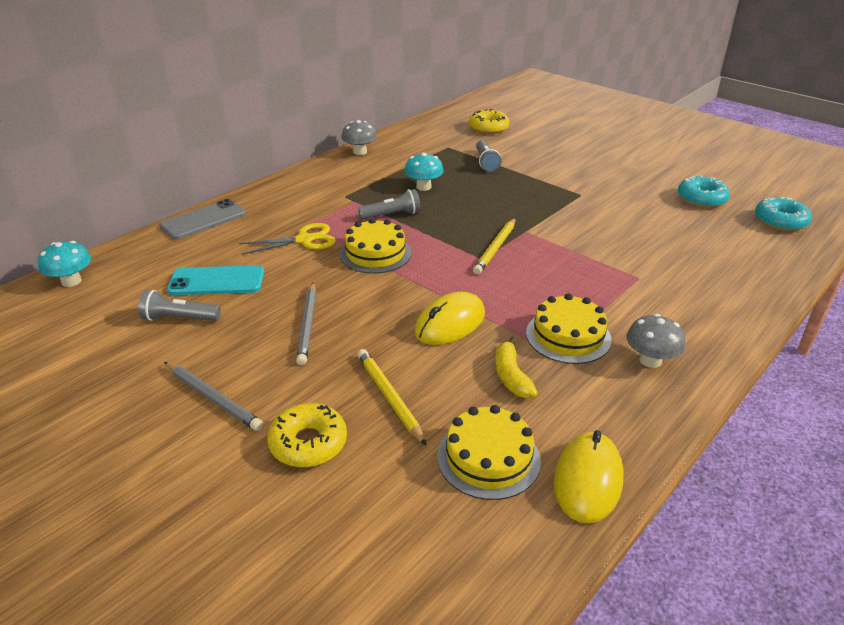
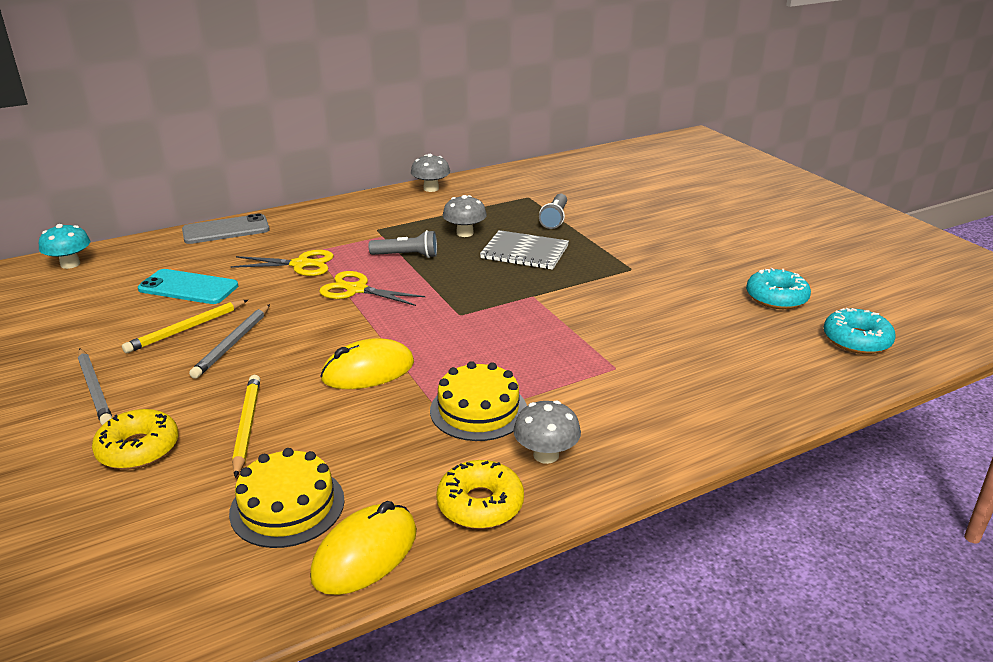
camera: 20 degrees right, 5 degrees down
grey flashlight [138,290,221,321] -> none
yellow cake [340,218,411,274] -> yellow scissors [319,271,426,306]
turquoise mushroom [404,153,444,191] -> grey mushroom [443,195,487,237]
yellow donut [469,109,509,134] -> yellow donut moved to [436,460,524,529]
yellow pencil [473,218,516,274] -> yellow pencil moved to [122,300,248,353]
yellow banana [495,337,538,398] -> none
none -> grey notebook [480,230,569,270]

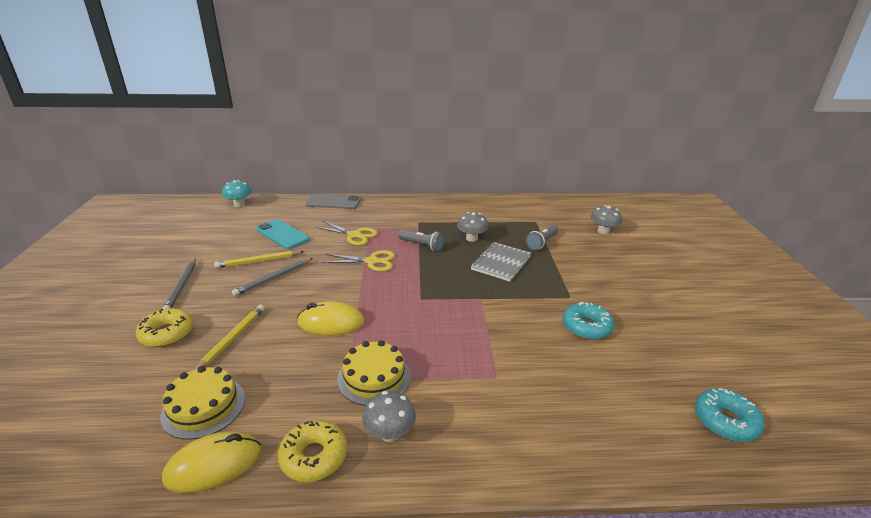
camera: 25 degrees right, 0 degrees up
yellow scissors [319,271,426,306] -> yellow scissors turned 135 degrees clockwise [322,250,395,272]
grey mushroom [411,154,450,192] -> grey mushroom moved to [591,205,622,234]
grey notebook [480,230,569,270] -> grey notebook turned 75 degrees clockwise [471,242,531,282]
turquoise donut [746,268,811,309] -> turquoise donut moved to [563,302,614,340]

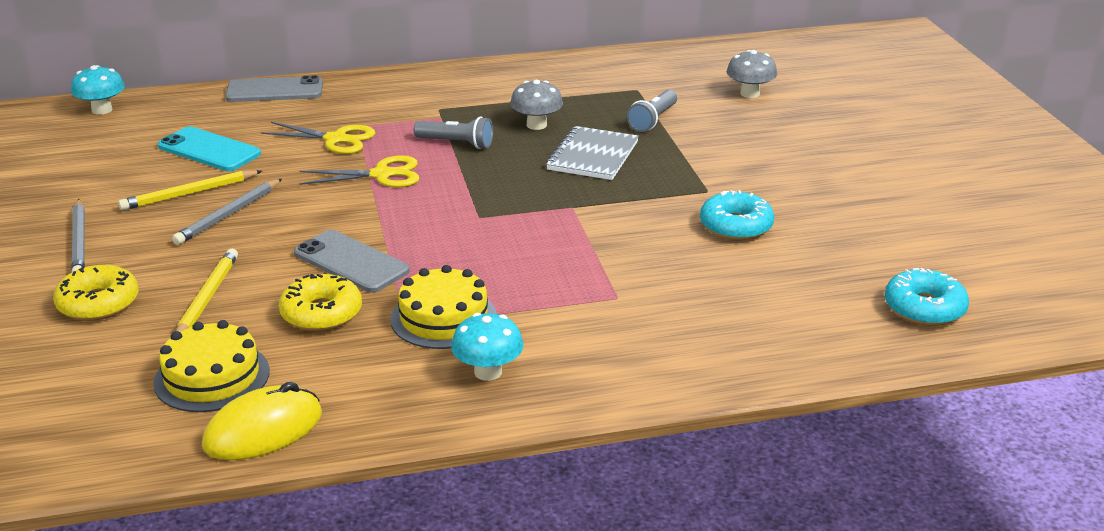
camera: 10 degrees left, 0 degrees up
yellow donut [278,420,347,482] -> yellow donut moved to [279,274,362,331]
yellow mouse [297,301,364,336] -> grey phone [294,230,410,293]
grey mushroom [362,391,416,442] -> turquoise mushroom [451,313,524,381]

